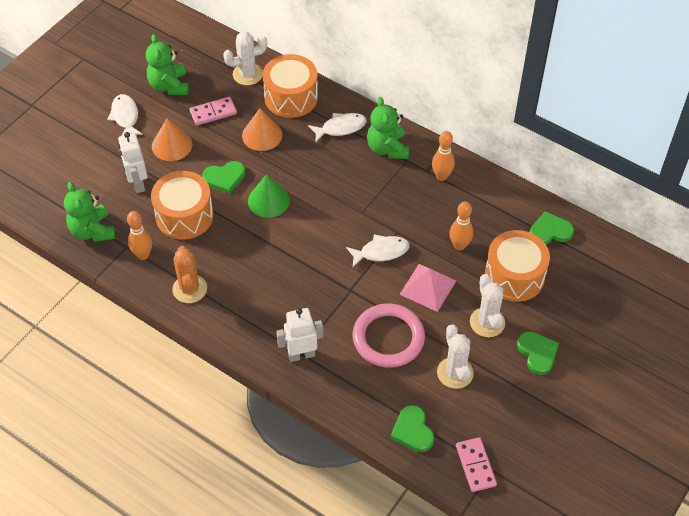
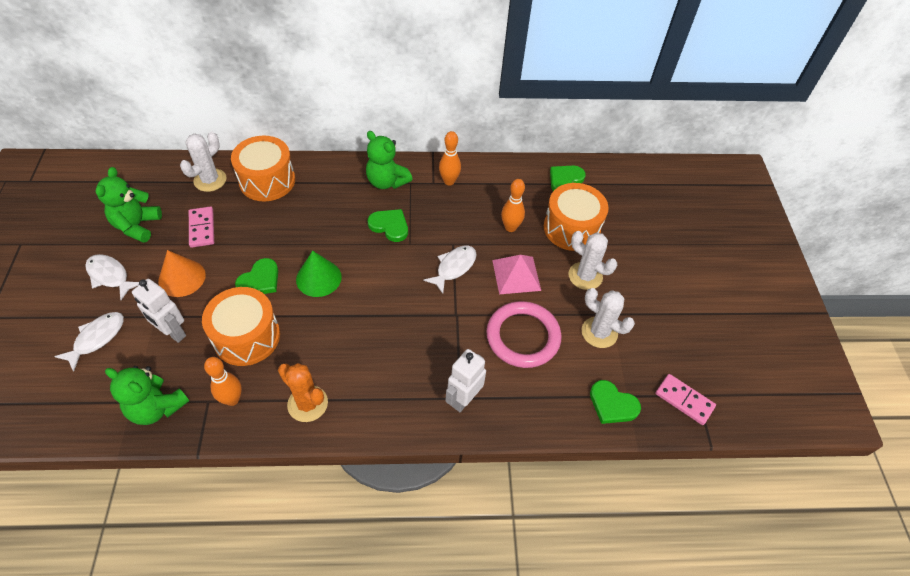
camera: 40 degrees left, 0 degrees up
green teddy bear [146,34,189,95] -> green teddy bear turned 60 degrees clockwise [95,167,162,243]
pink domino [190,97,237,126] -> pink domino turned 45 degrees counterclockwise [189,206,214,248]
orange cone [242,108,282,151] -> none
white fish [308,113,367,142] -> white fish moved to [54,312,124,372]
green heart [517,331,559,375] -> green heart moved to [368,209,408,242]

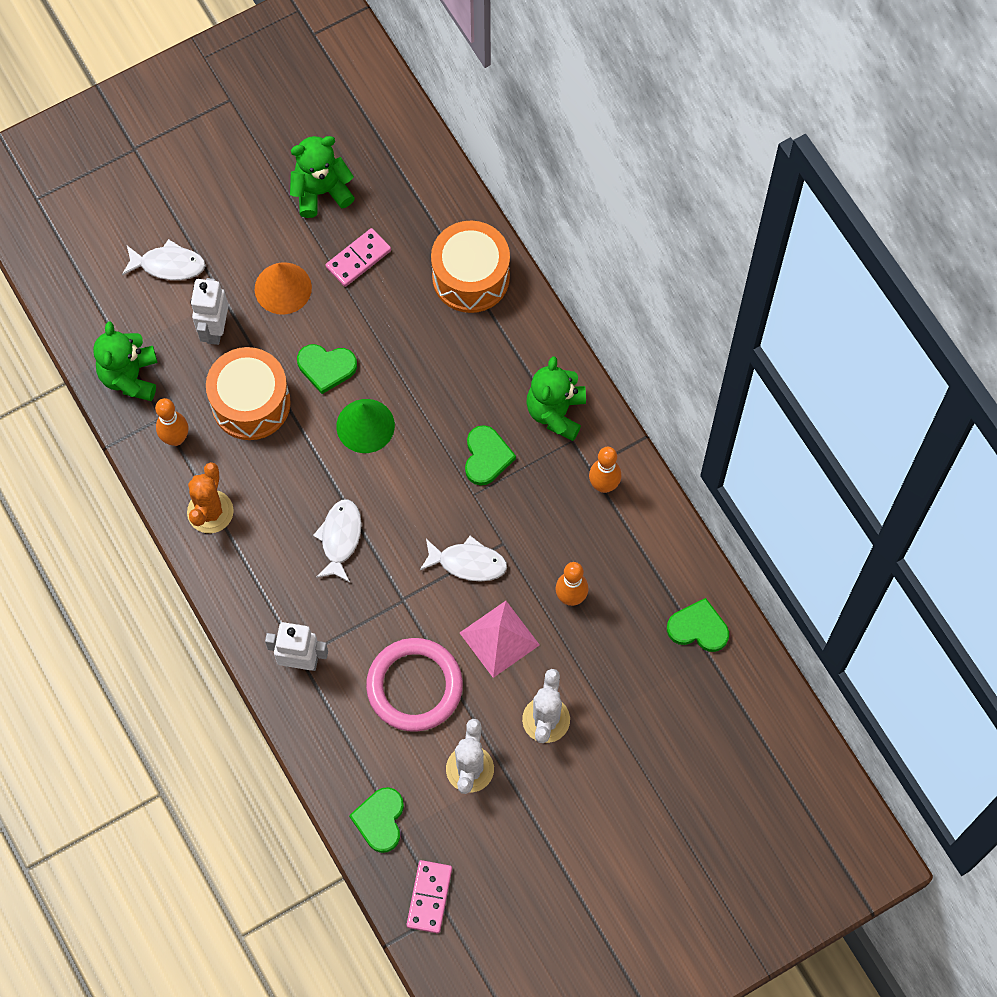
camera: 65 degrees right, 15 degrees up
white fish [85,254,139,300] -> white fish moved to [313,499,362,582]
white cactus [180,132,226,192] -> none
orange drum [544,183,609,251] -> none

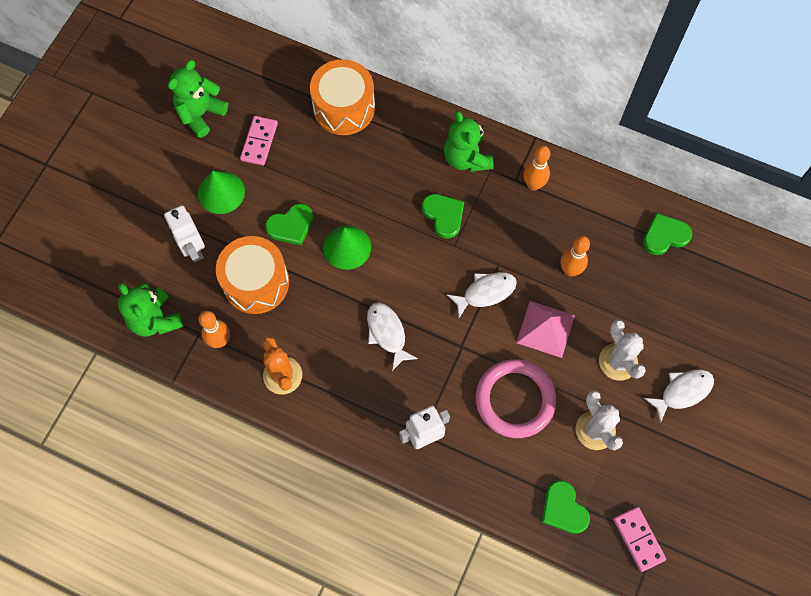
camera: 35 degrees left, 0 degrees up
white fish [122,239,205,280] -> white fish moved to [644,369,714,423]
orange cone [255,263,312,315] -> green cone [198,171,245,214]

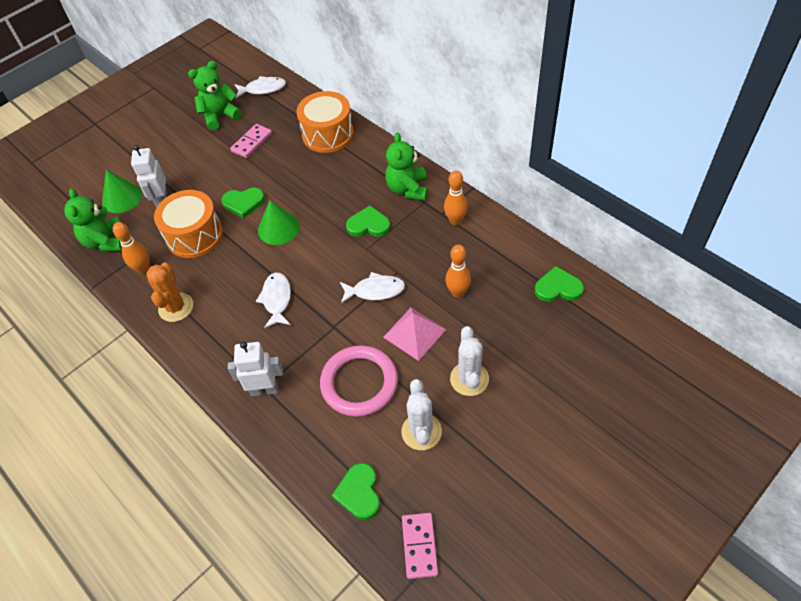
camera: 25 degrees right, 15 degrees down
green cone [198,171,245,214] -> green cone moved to [102,170,142,213]
green heart [422,194,464,238] -> green heart turned 75 degrees counterclockwise [346,206,390,237]
white fish [644,369,714,423] -> white fish moved to [235,76,286,98]

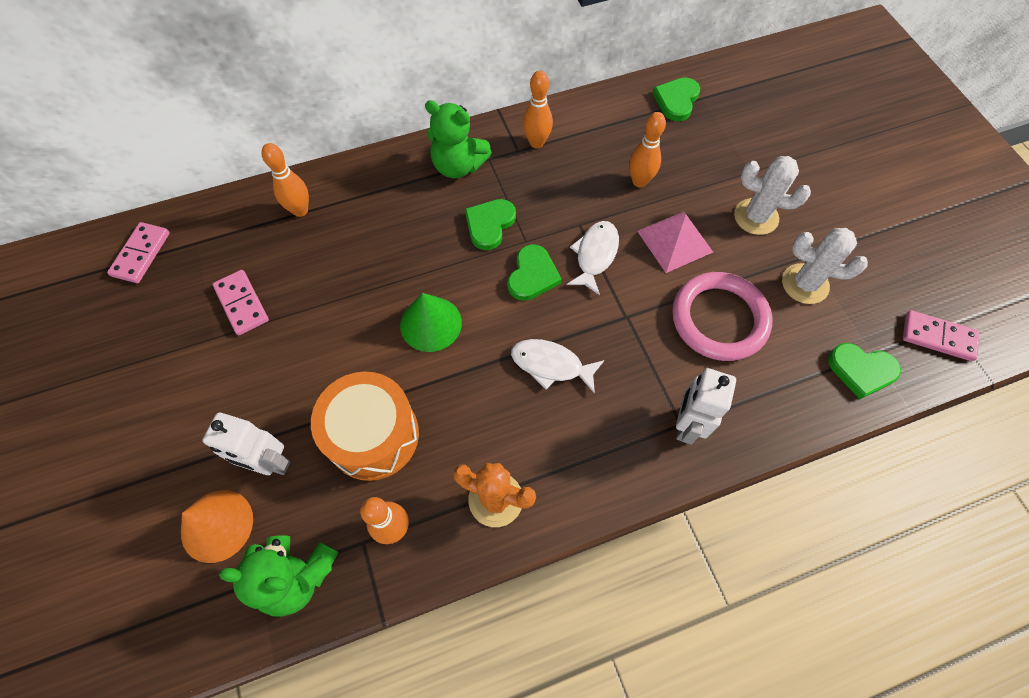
camera: 70 degrees left, 10 degrees up
green cone [102,170,142,213] -> orange cone [181,490,253,563]
green teddy bear [188,61,242,130] -> none
green heart [221,188,265,218] -> green heart moved to [507,244,562,301]
white fish [235,76,286,98] -> pink domino [107,222,170,283]
orange drum [297,91,354,153] -> orange bowling pin [261,143,309,217]

